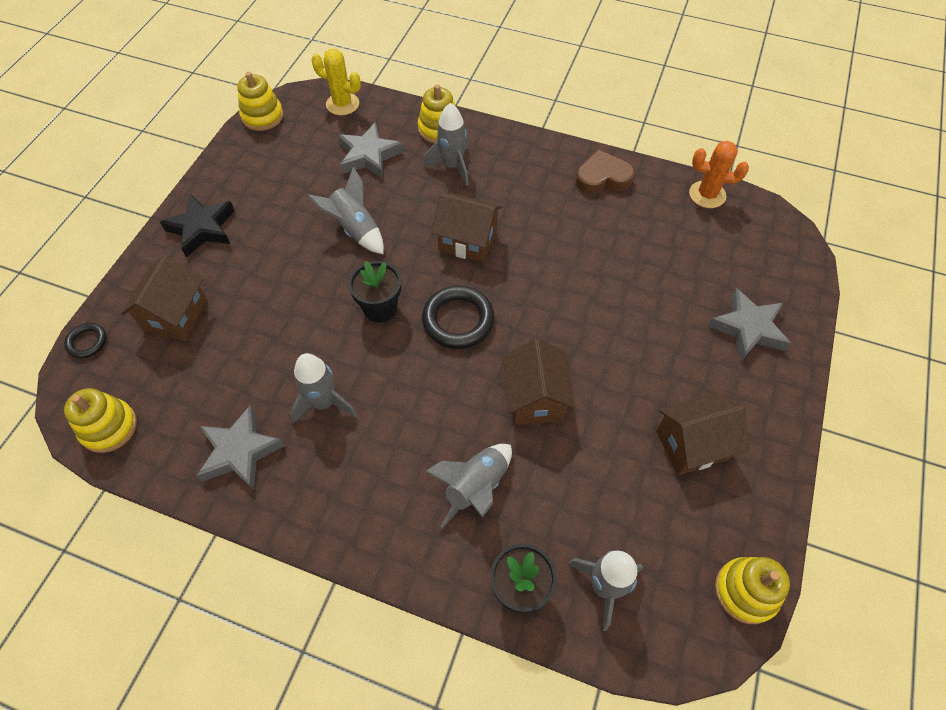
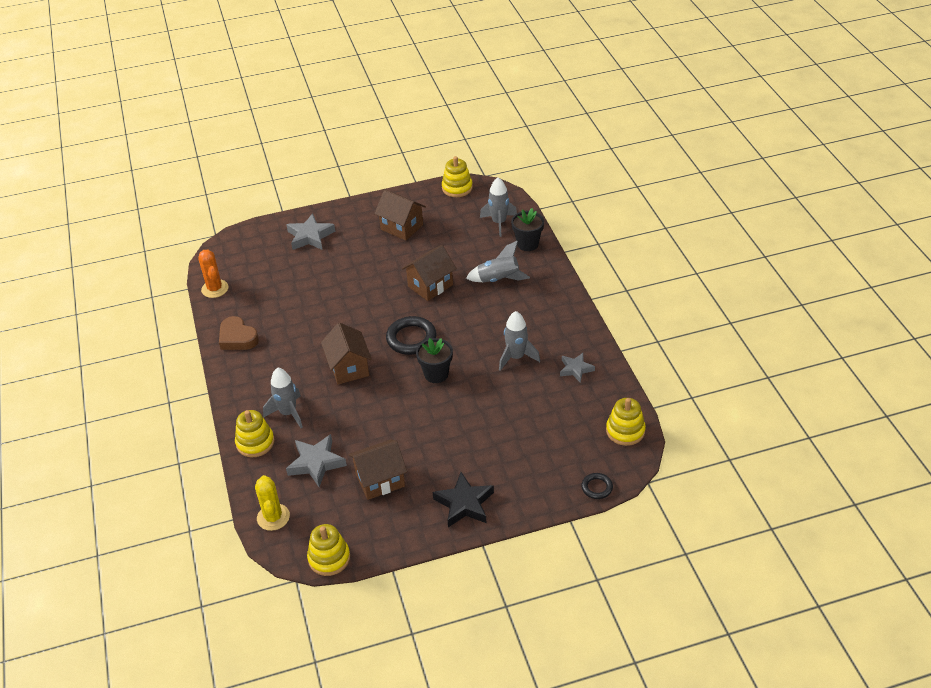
camera: 125 degrees left, 15 degrees down
brown house [121,255,208,341] -> brown house moved to [349,439,407,500]
grey star [197,405,285,490] -> grey star [560,353,595,383], size x0.64
grey rocket [307,167,384,254] -> none

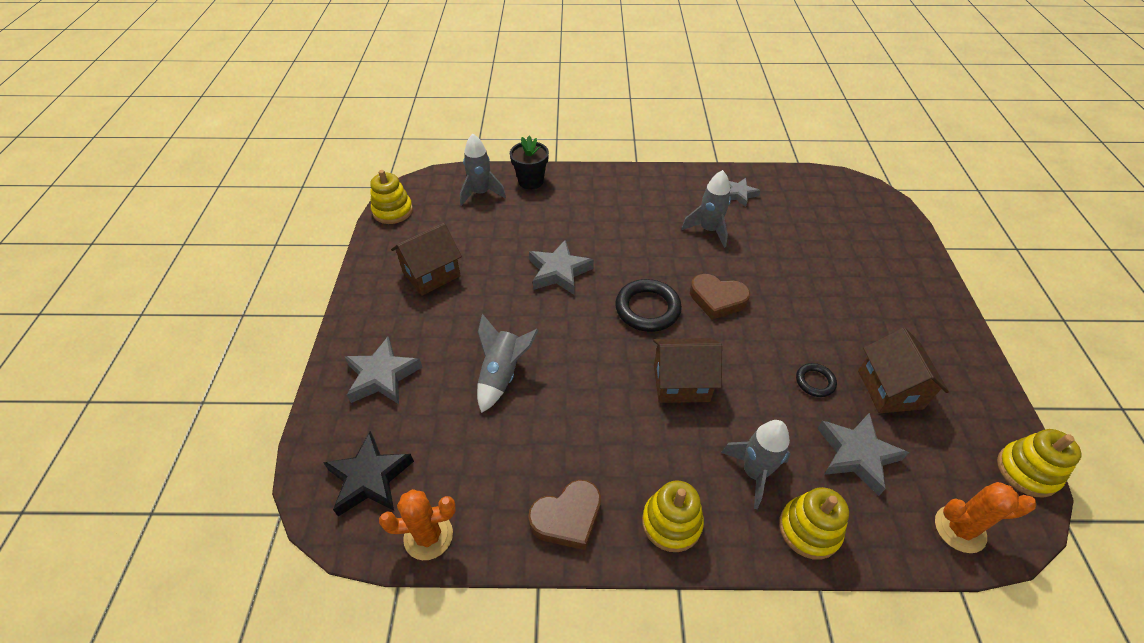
camera: 75 degrees left, 5 degrees up
yellow cactus [255,475,290,531] -> orange cactus [935,482,1036,553]
brown house [402,245,457,301] -> grey star [529,240,594,295]
black flower pot [416,338,453,383] -> brown heart [690,274,750,320]
black star [433,472,494,527] -> black star moved to [324,431,414,517]
grey rocket [466,240,530,282] -> grey rocket moved to [477,314,538,413]
black ring [581,473,613,499] -> black ring moved to [796,363,837,397]
yellow stacking toy [606,398,646,446] -> yellow stacking toy moved to [642,480,704,552]

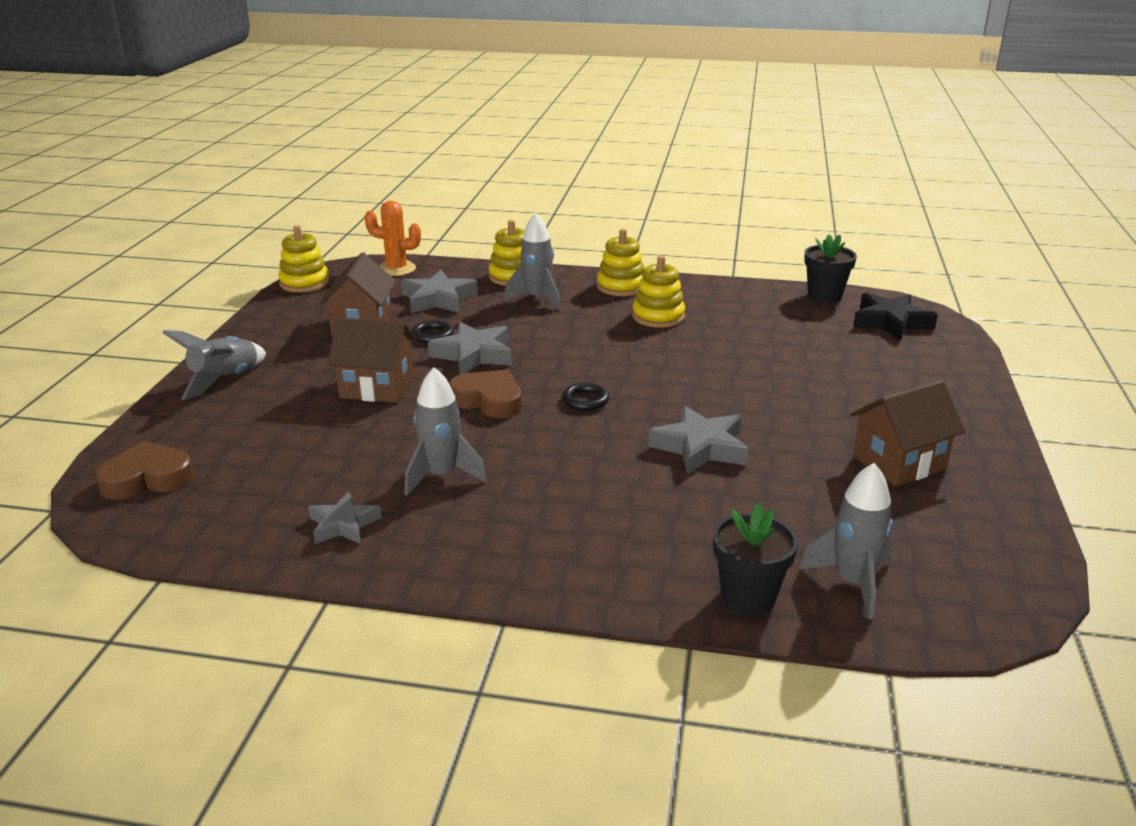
camera: 170 degrees left, 20 degrees down
grey star [345,337,422,404] -> grey star moved to [428,322,512,374]
yellow stacking toy [370,170,413,224] -> yellow stacking toy moved to [632,256,685,328]
orange cactus [379,489,456,560] -> black flower pot [804,234,857,303]
grey rocket [477,314,538,413] -> grey rocket moved to [162,330,266,400]
brown heart [528,480,601,550] -> brown heart moved to [95,441,194,500]
black ring [615,279,682,332] -> black ring [562,383,609,411], size x0.54
brown house [653,338,722,403] -> brown house moved to [328,317,417,403]

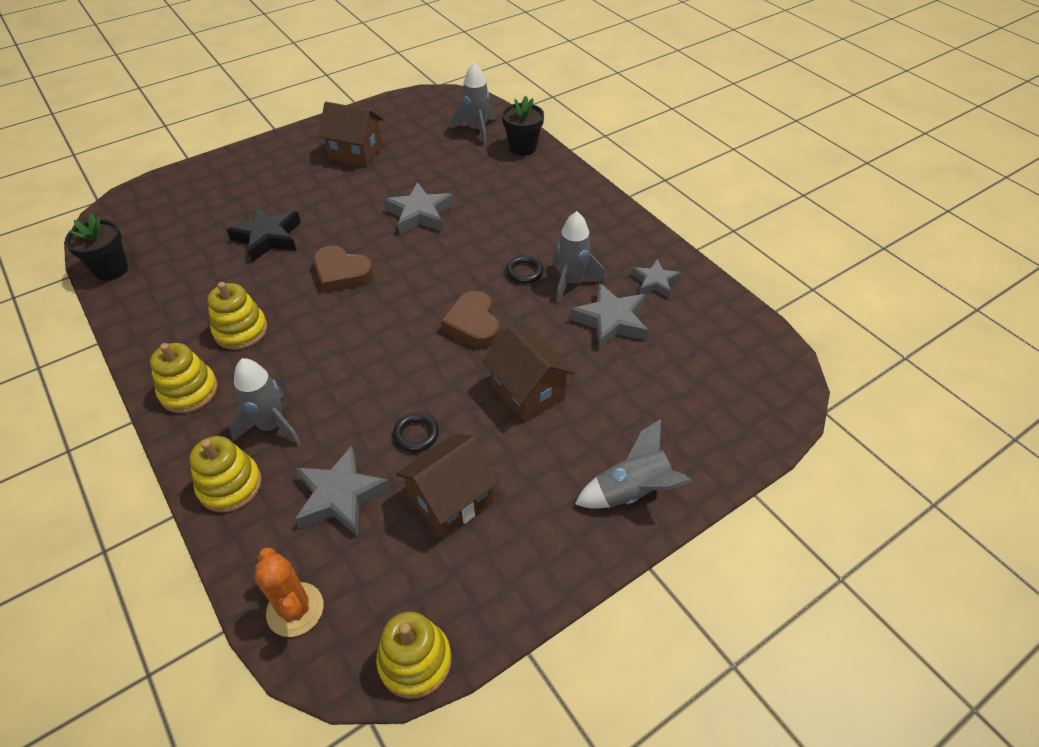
camera: 135 degrees left, 20 degrees up
brown heart [95,441,194,500] -> brown heart moved to [314,246,374,293]
grey star [428,322,512,374] -> grey star moved to [570,283,648,350]
black ring [562,383,609,411] -> black ring moved to [506,255,544,284]
black star [853,293,938,341] -> black star moved to [226,206,301,262]

